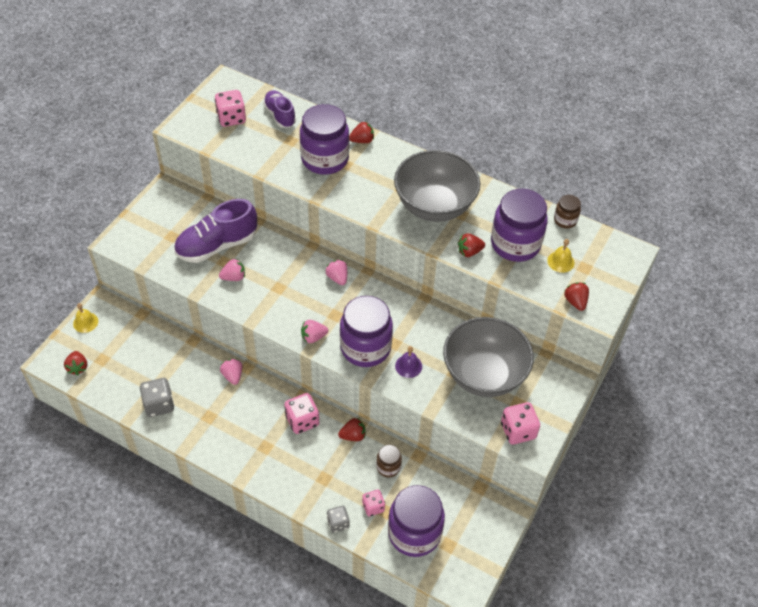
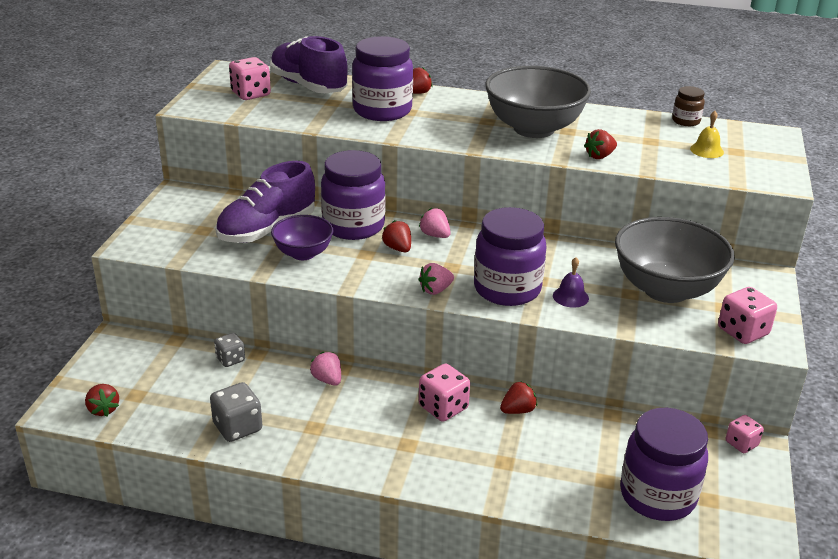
camera: 15 degrees left, 20 degrees down
yellow bell [73,303,98,333] -> none
pink strawberry [219,258,245,281] -> purple bowl [271,215,333,260]
purple shoe [263,90,296,128] -> purple shoe [270,36,348,93], size x1.65
grey dice [327,506,349,533] -> grey dice moved to [214,333,245,367]
pink dice [362,490,385,516] -> pink dice moved to [726,415,764,453]
brown jar [376,445,402,477] -> none
purple jar [491,189,548,262] -> purple jar moved to [321,150,386,240]
red strawberry [564,282,589,311] -> red strawberry moved to [382,220,411,252]

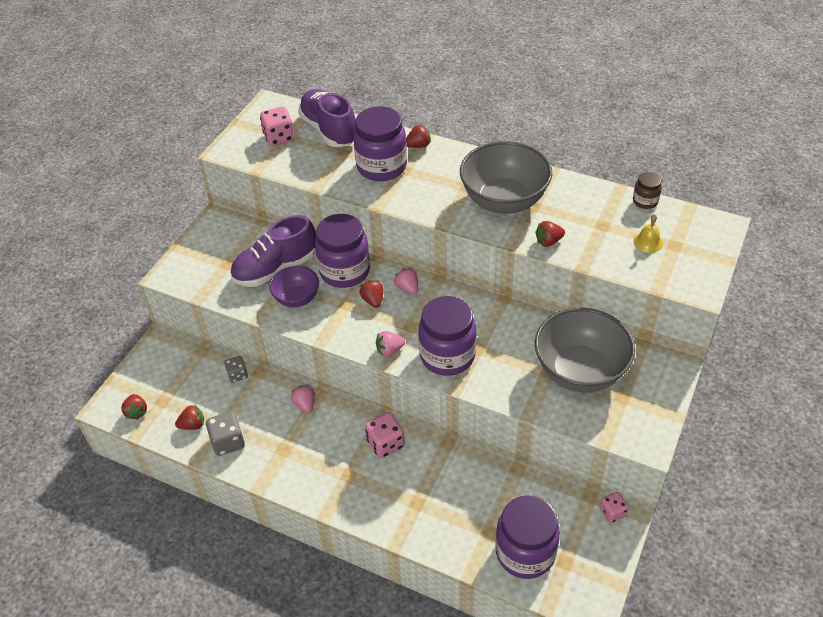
camera: 15 degrees right, 15 degrees up
red strawberry [500,381,537,414] -> red strawberry moved to [175,405,204,430]
purple bell [553,257,589,308] -> none
pink dice [718,287,777,344] -> none

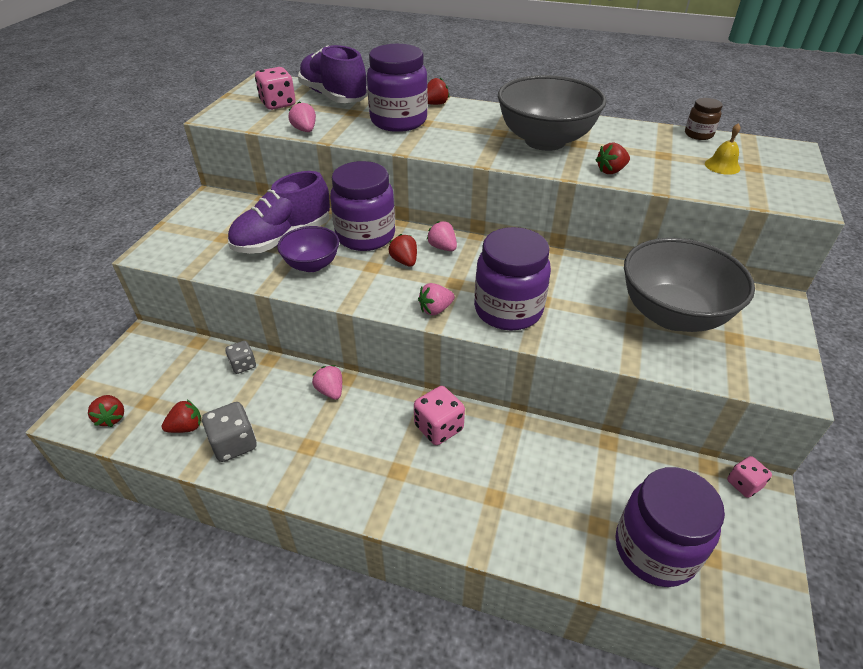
camera: 10 degrees left, 5 degrees down
none -> pink strawberry [288,101,316,132]

